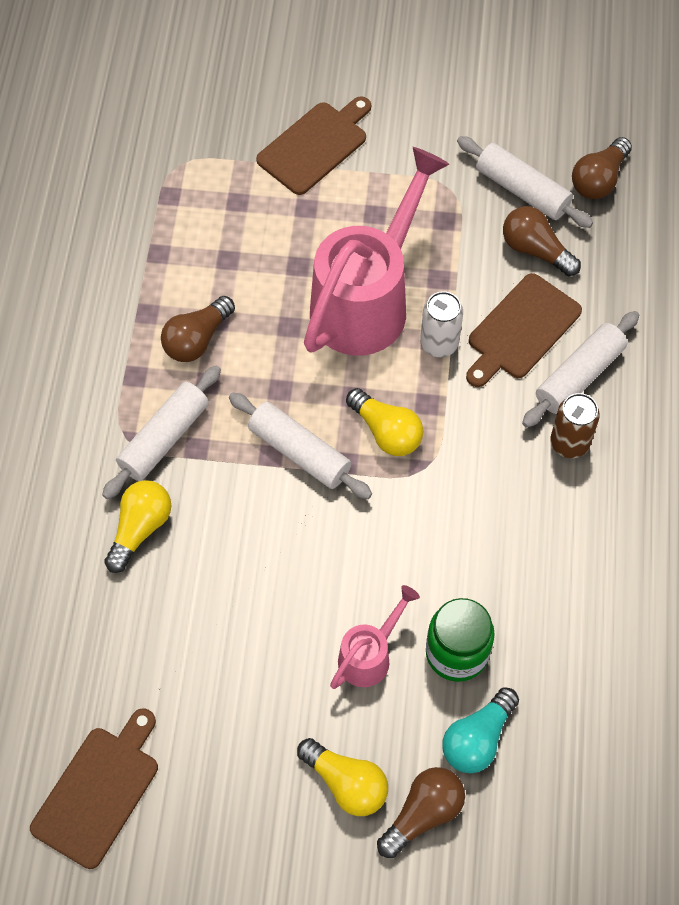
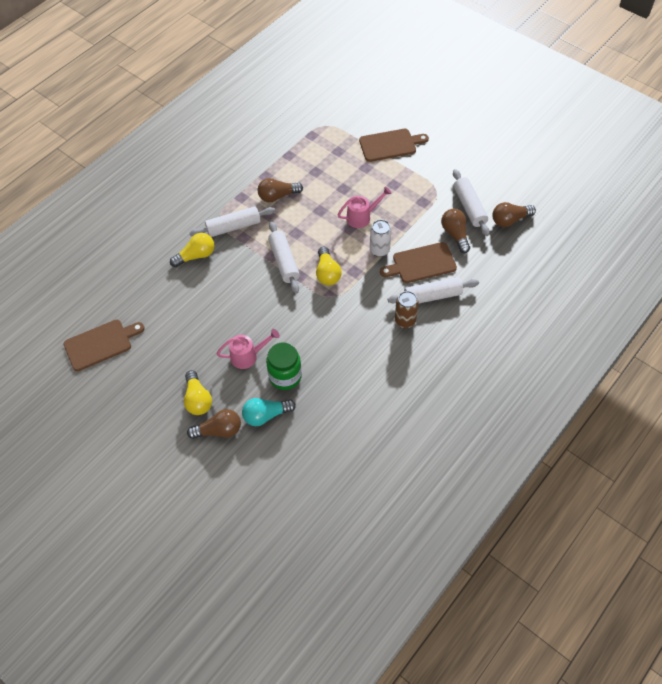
camera: 35 degrees right, 5 degrees down
pink watering can [304,147,449,355] -> pink watering can [337,186,392,228], size x0.48

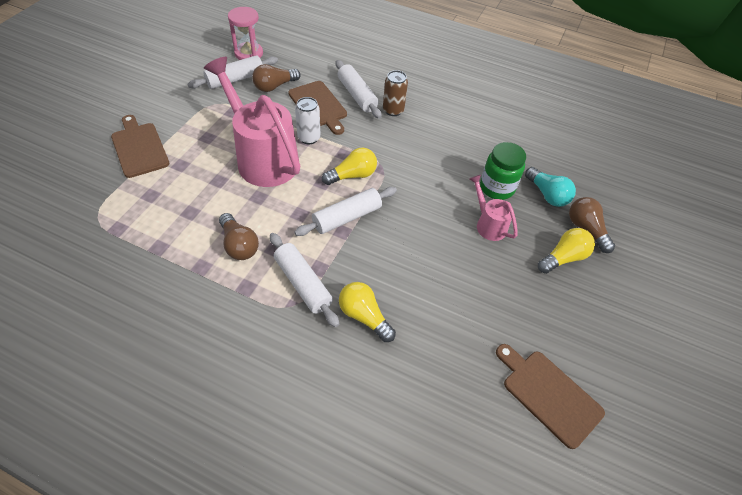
camera: 110 degrees left, 5 degrees down
pink watering can [337,186,392,228] -> pink watering can [204,57,300,187], size x2.10
brown light bulb [492,202,536,227] -> pink hourglass [228,7,263,60]

